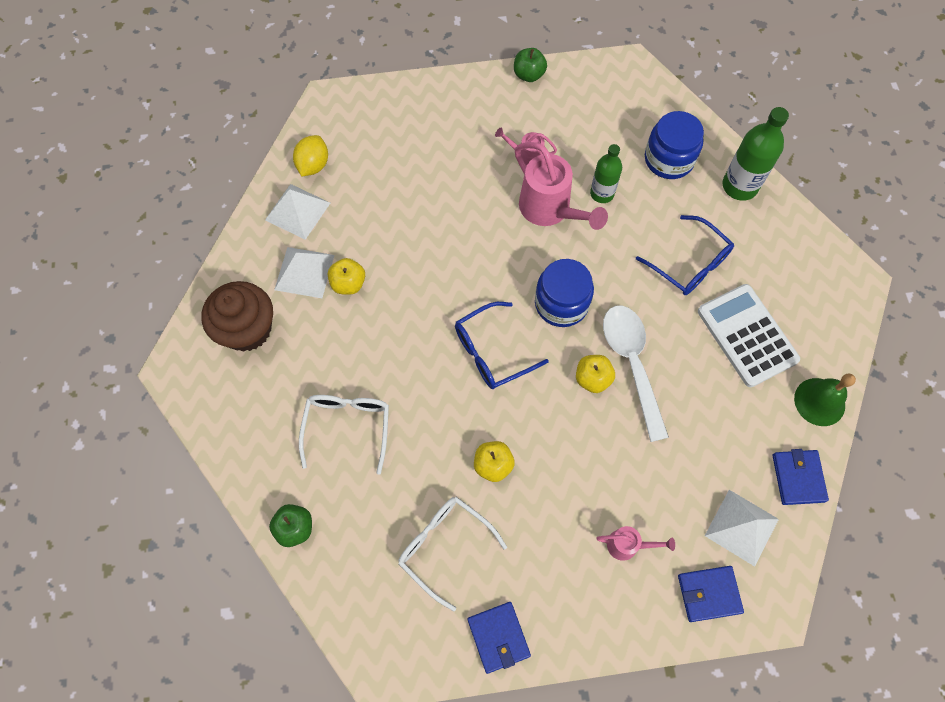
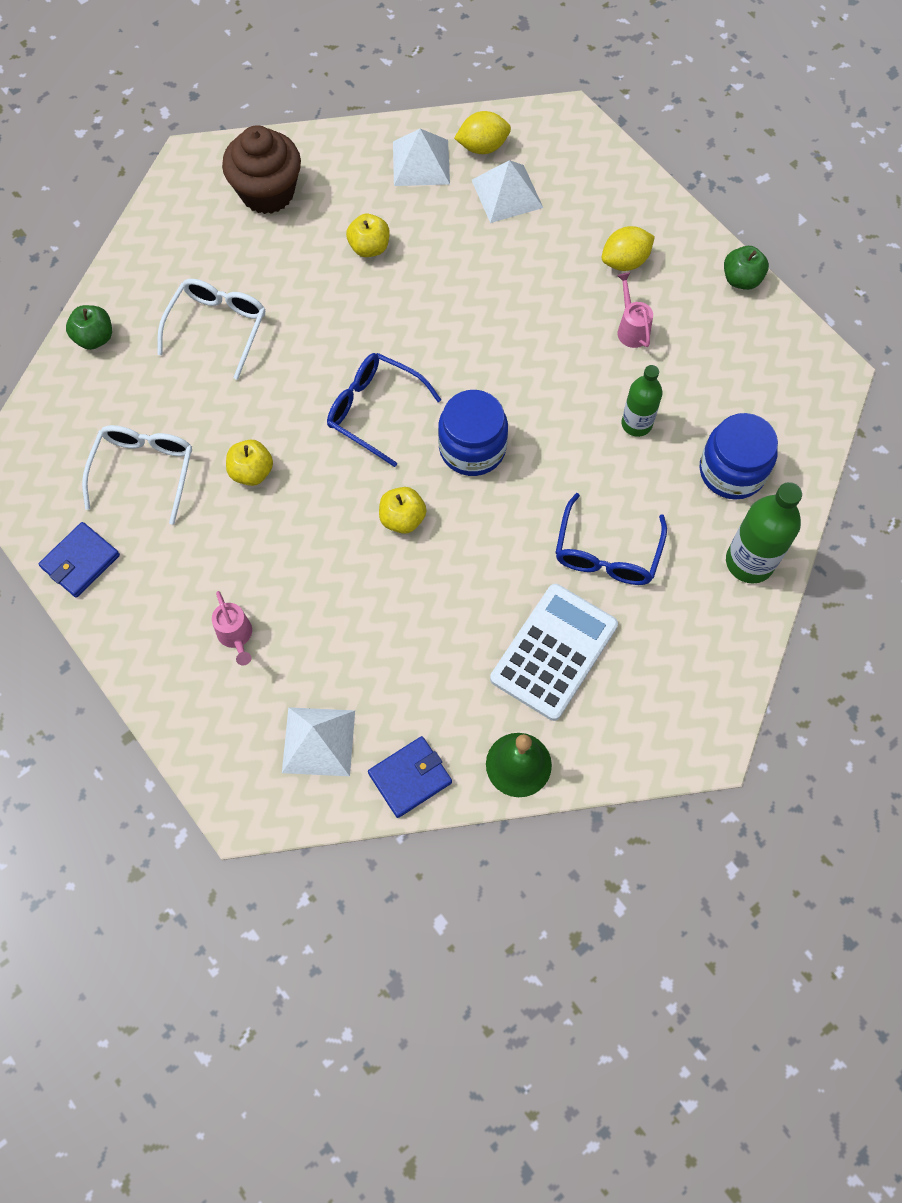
camera: 60 degrees right, 0 degrees up
white pyramid [274,247,334,298] -> white pyramid moved to [472,160,543,223]
white glasses [299,395,389,475] -> white glasses turned 45 degrees counterclockwise [157,279,266,380]
pink watering can [515,142,608,230] -> none
white spoon [603,306,669,442] -> none
blue wallet [678,566,744,622] -> none
none -> yellow lemon [601,226,655,271]

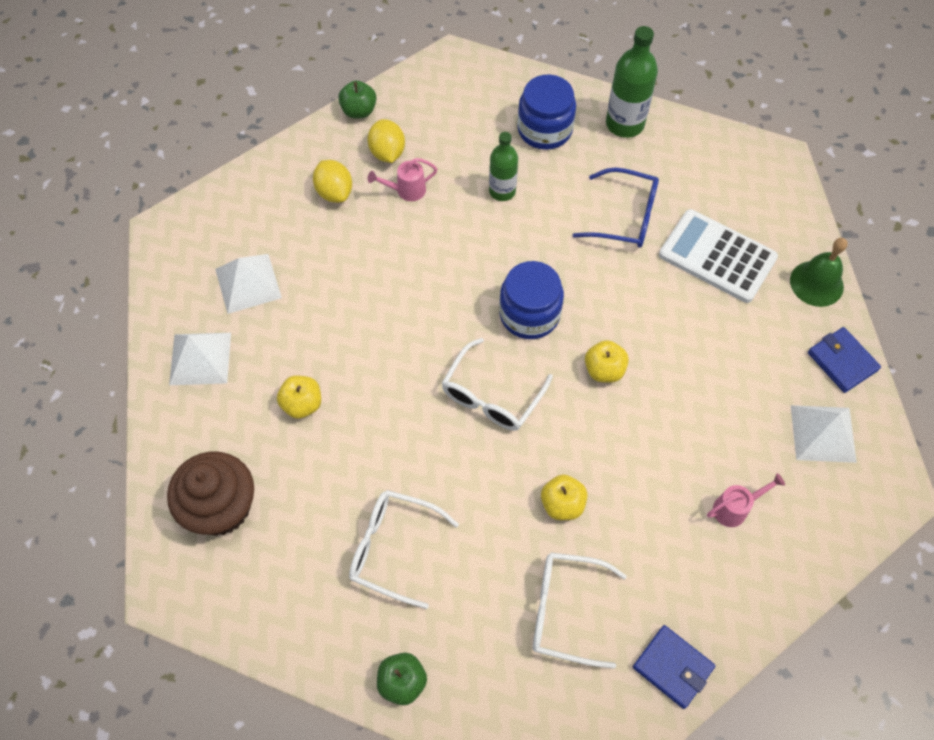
camera: 90 degrees left, 5 degrees down
blue glasses [327,353,441,467] -> white glasses [442,338,553,431]
yellow lemon [454,111,511,154] -> yellow lemon moved to [367,119,405,163]

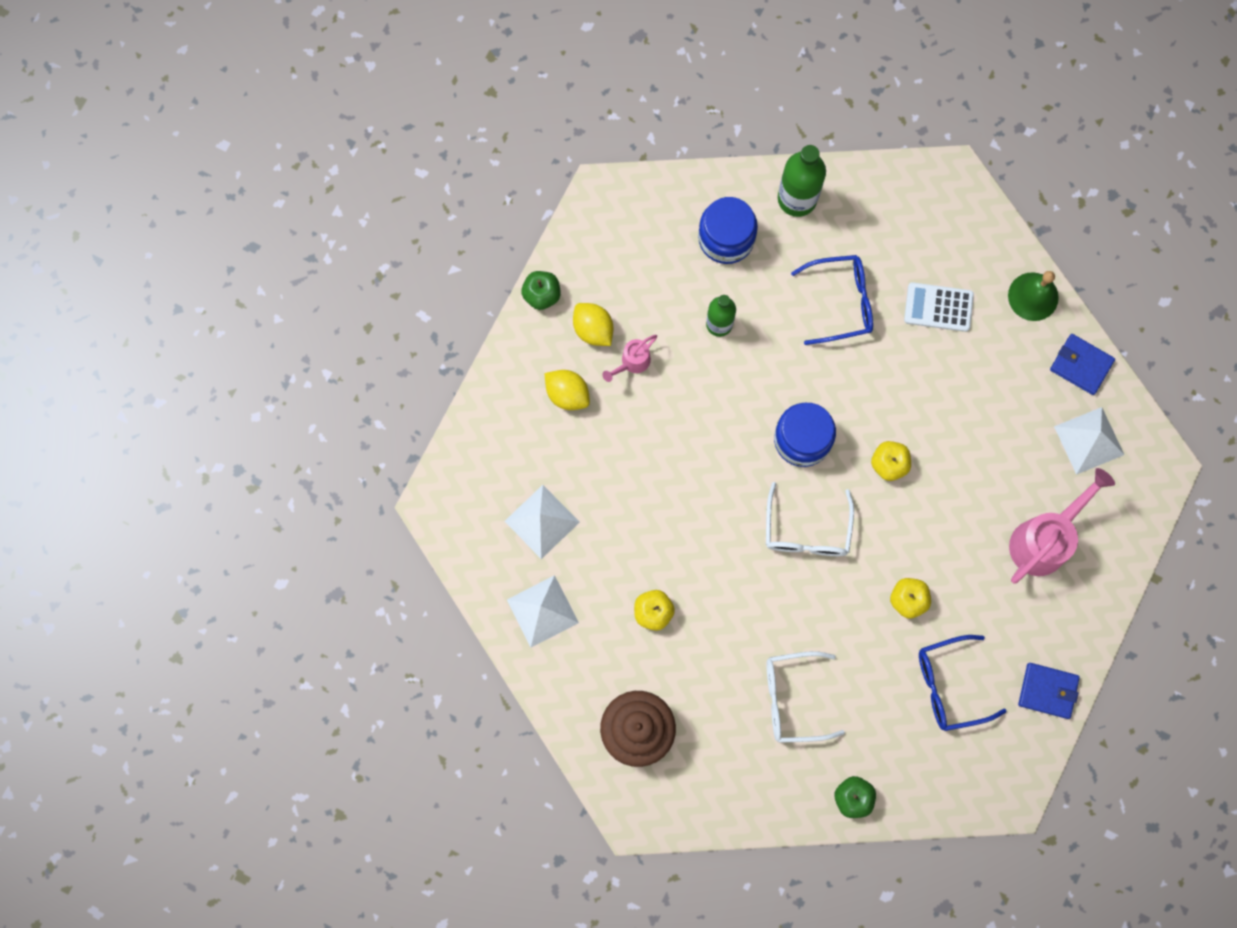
camera: 25 degrees left, 15 degrees up
white glasses [533,552,627,669] -> blue glasses [919,635,1007,731]
white calculator [659,209,778,303] -> white calculator [904,282,974,332], size x0.67
pink watering can [707,473,785,527] -> pink watering can [1009,468,1115,584], size x1.95

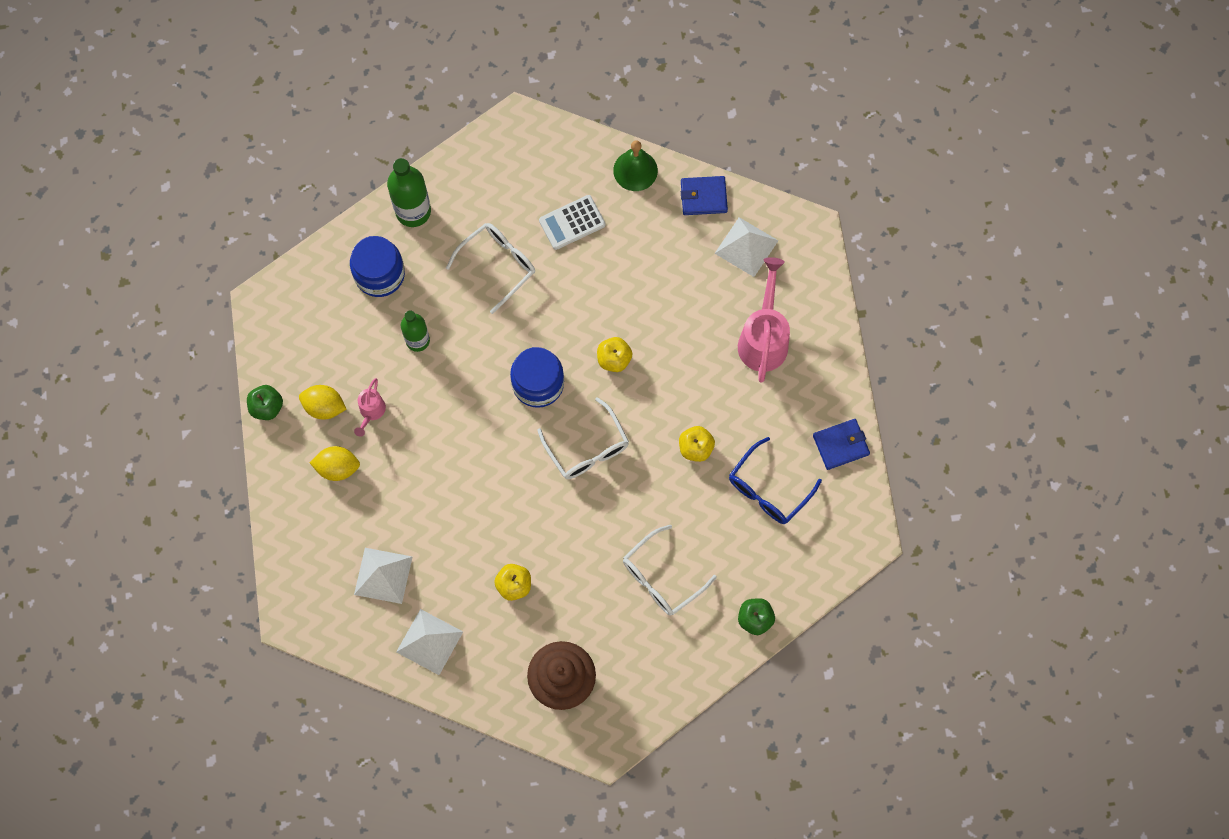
camera: 35 degrees left, 5 degrees down
blue glasses [791,255,873,345] -> white glasses [446,223,535,314]

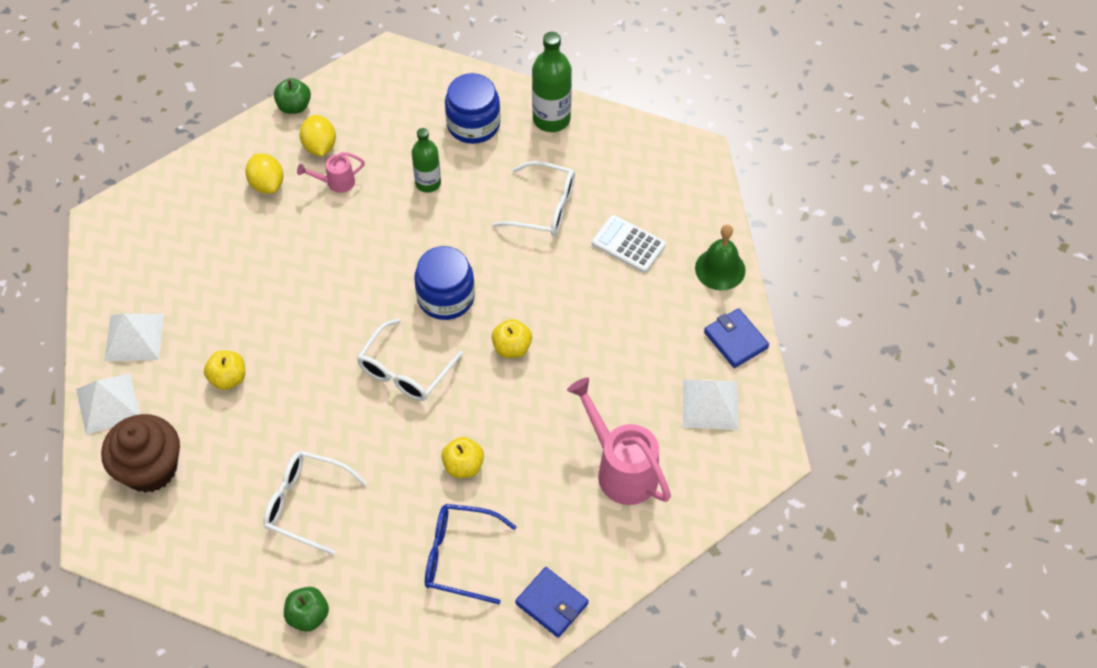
camera: 60 degrees right, 15 degrees down
white pyramid [354,548,412,604] -> white pyramid moved to [76,373,140,435]
pink watering can [738,257,790,383] -> pink watering can turned 105 degrees counterclockwise [567,377,671,505]

